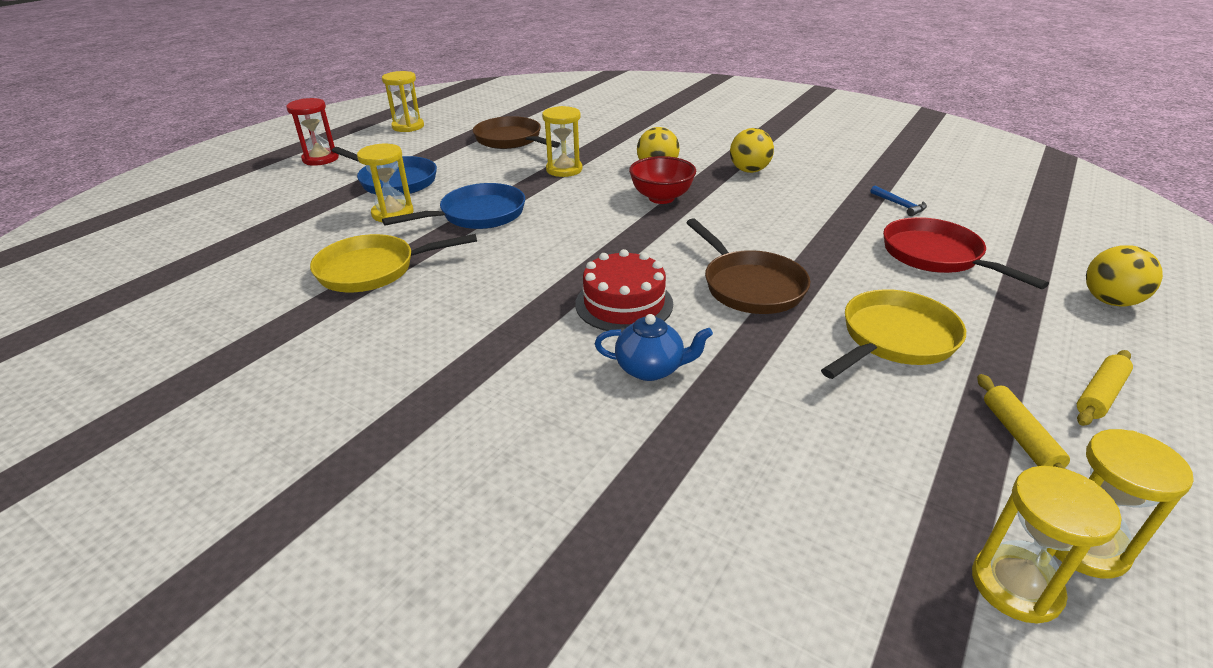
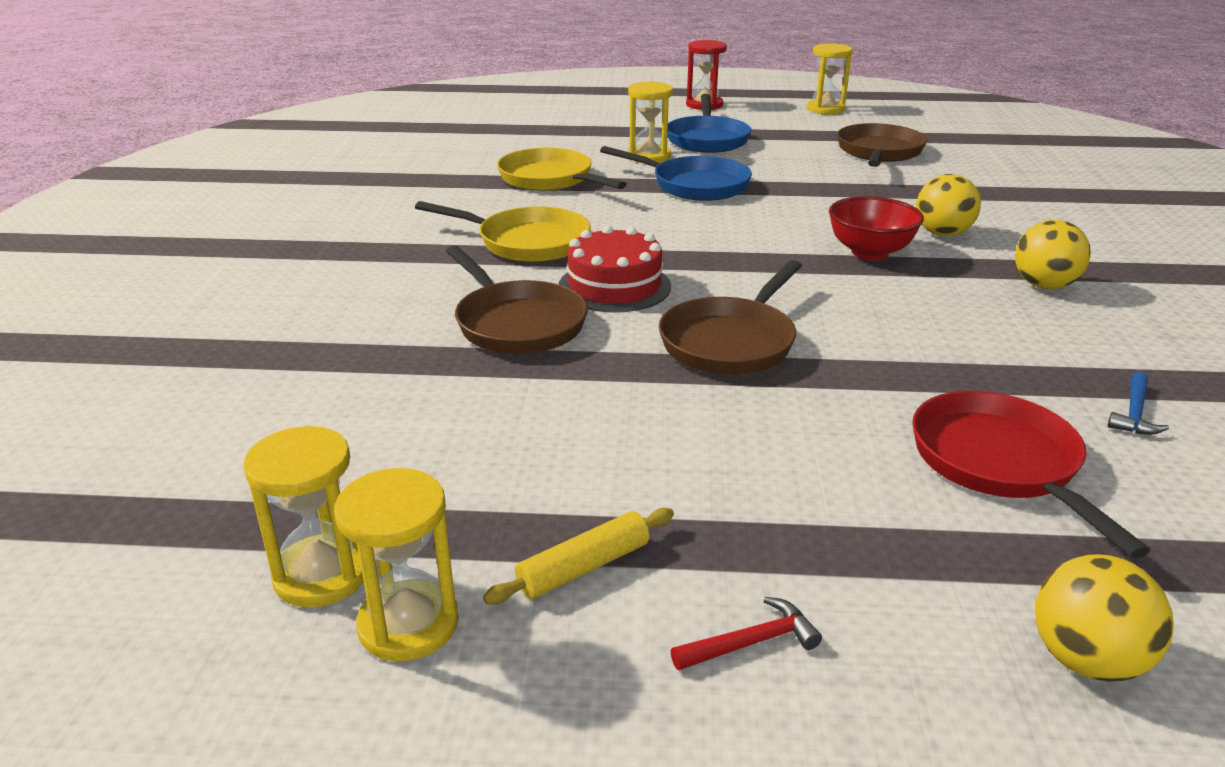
camera: 60 degrees right, 5 degrees down
yellow hourglass [542,106,582,177] -> none
blue teapot [595,314,713,381] -> brown pan [446,246,588,354]
yellow pan [821,289,966,379] -> yellow pan moved to [415,201,591,262]
red pan [883,217,1049,289] -> red pan turned 45 degrees counterclockwise [912,391,1150,559]
yellow rolling pin [1077,350,1133,426] -> red hammer [671,597,822,670]

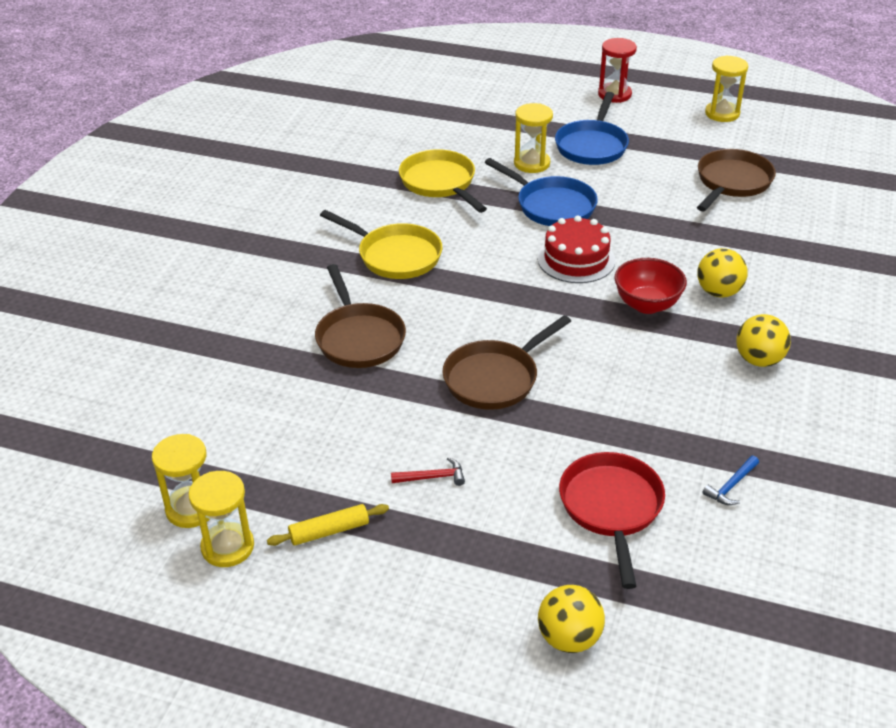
camera: 15 degrees right, 10 degrees up
red cake [559,226,671,313] -> red cake moved to [537,215,615,283]
red hammer [671,597,822,670] -> red hammer moved to [391,457,465,486]

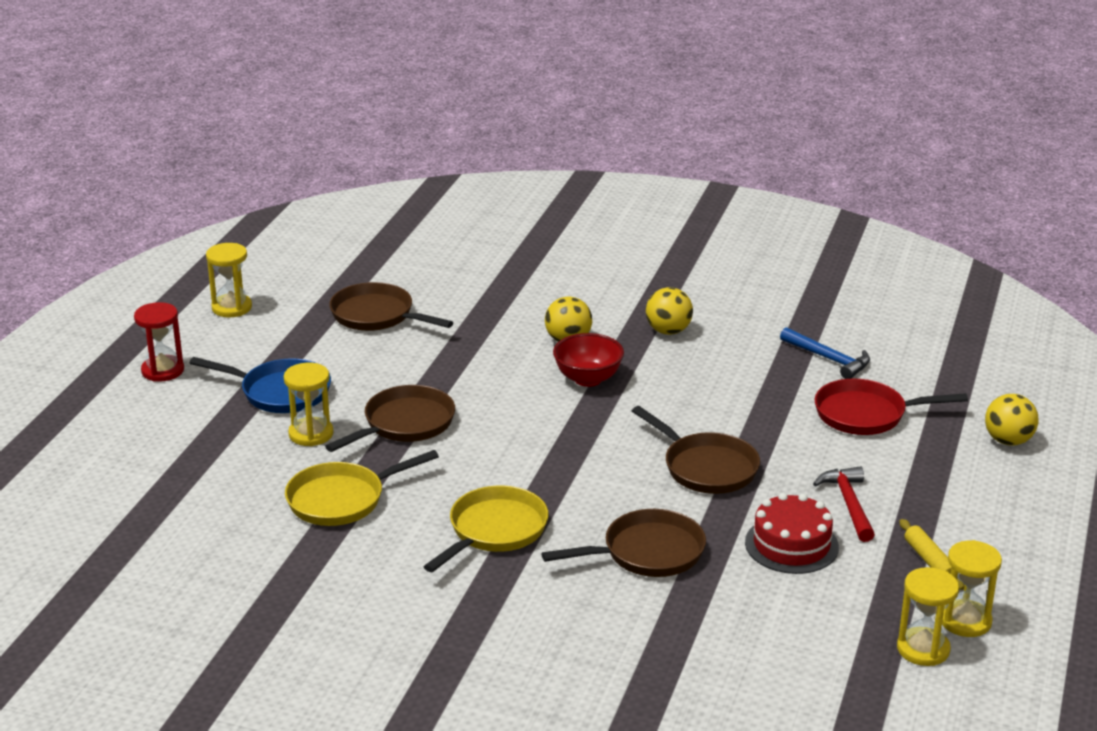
camera: 90 degrees left, 10 degrees down
red hammer [391,457,465,486] -> red hammer [813,466,875,542], size x1.61
blue pan [485,158,598,226] -> brown pan [325,385,455,452]
red cake [537,215,615,283] -> red cake moved to [745,493,839,574]
blue hammer [702,456,759,505] -> blue hammer [780,327,870,379], size x1.61

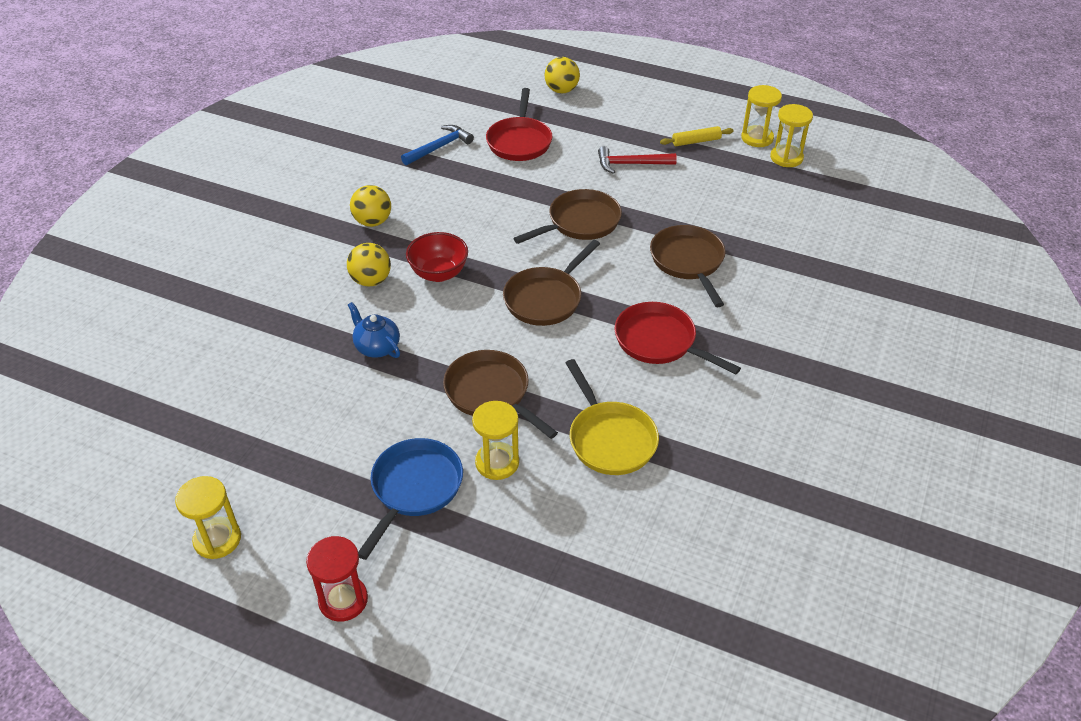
camera: 85 degrees left, 15 degrees up
brown pan [329,282,453,331] -> brown pan moved to [503,240,600,326]
yellow pan [424,486,549,572] -> red pan [615,302,741,374]
red cake [745,493,839,574] -> none
none -> blue teapot [348,302,400,358]

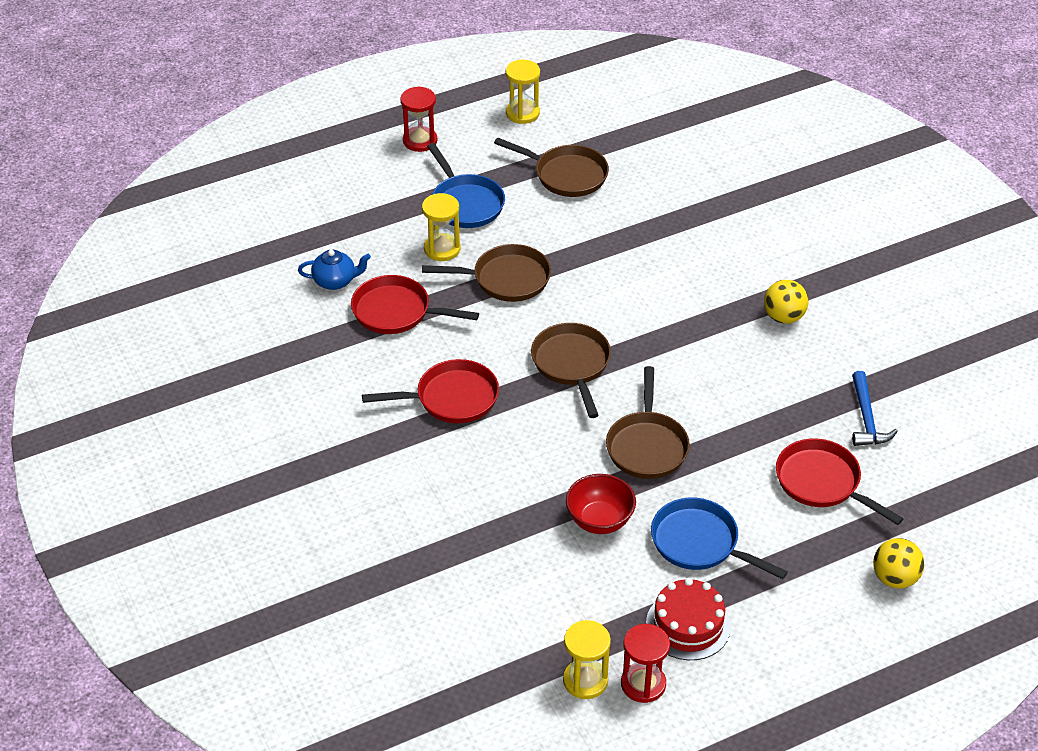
camera: 130 degrees right, 0 degrees up
yellow ball [347,243,391,287] -> none
blue teapot [348,302,400,358] -> blue teapot moved to [298,250,371,290]
red bowl [406,232,468,282] -> red bowl moved to [566,474,636,534]
yellow pan [566,359,659,475] -> red pan [351,275,479,334]
red hammer [598,146,677,174] -> blue pan [651,498,788,579]
brown pan [650,225,726,307] -> brown pan moved to [494,137,609,197]
yellow rolling pin [660,126,734,146] -> red cake [646,578,731,660]
yellow hourglass [741,85,782,147] -> red hourglass [621,624,670,703]

